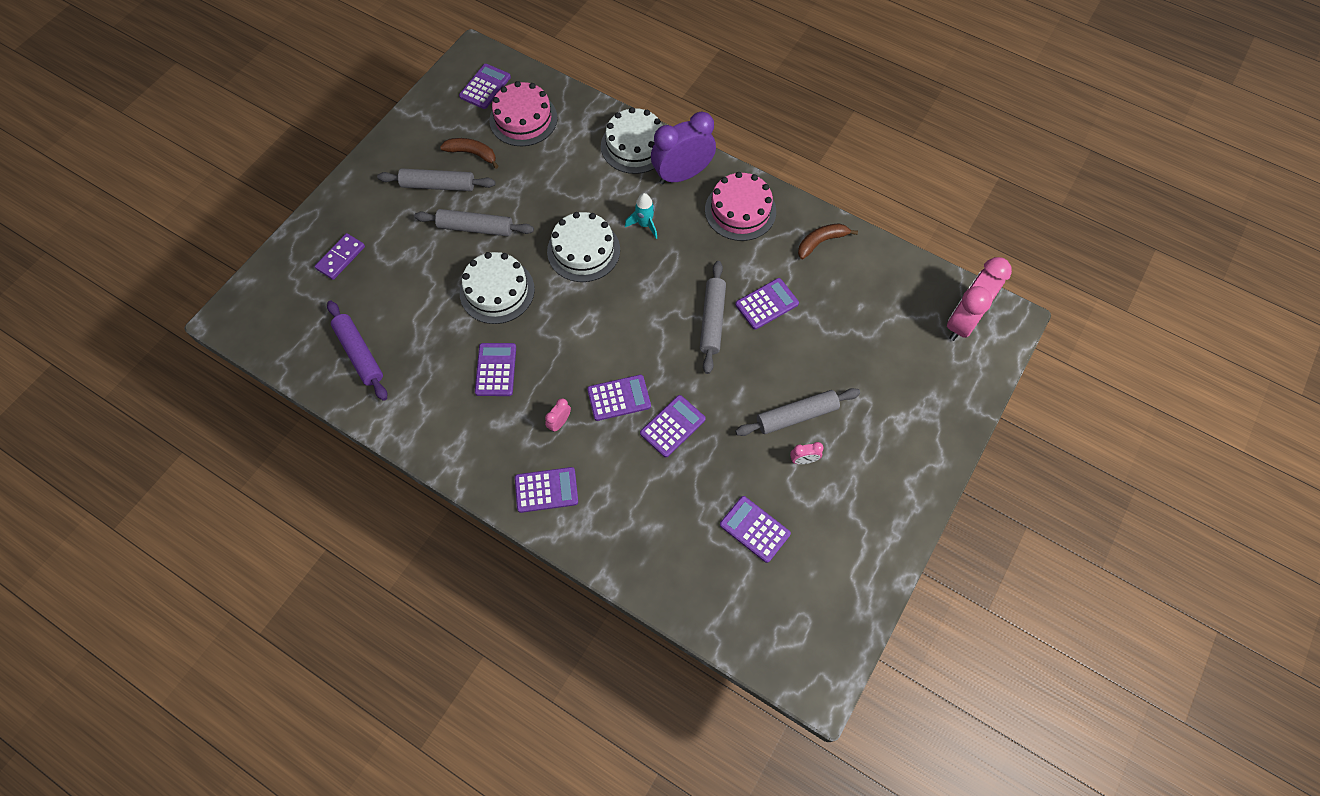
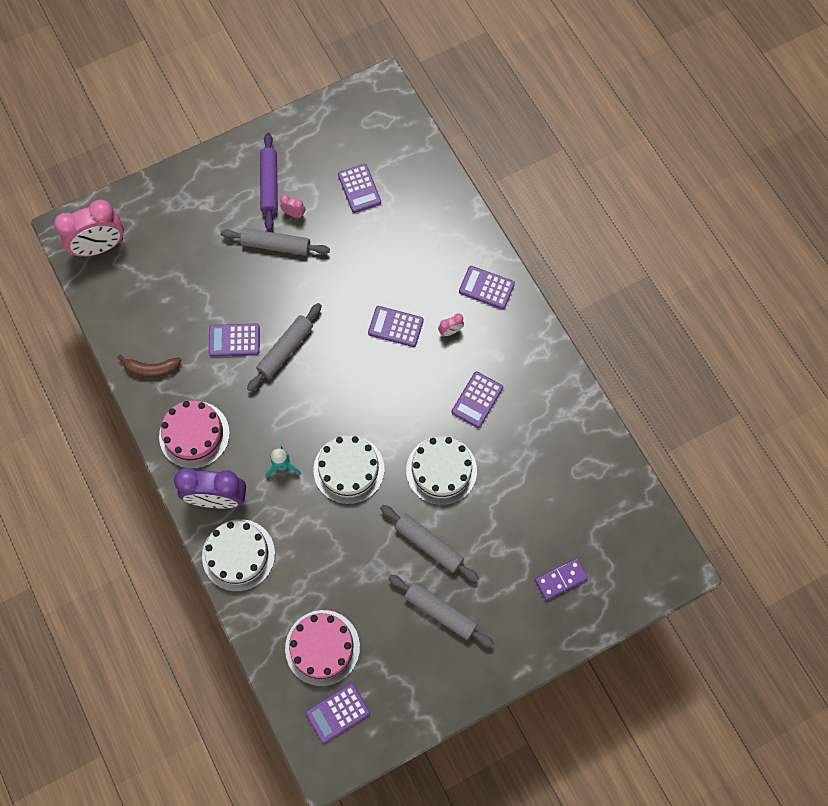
camera: 150 degrees left, 5 degrees up
purple rolling pin [327,301,387,401] -> purple rolling pin moved to [260,133,278,230]
brown banana [440,138,499,169] -> none
purple calculator [640,395,706,457] -> none

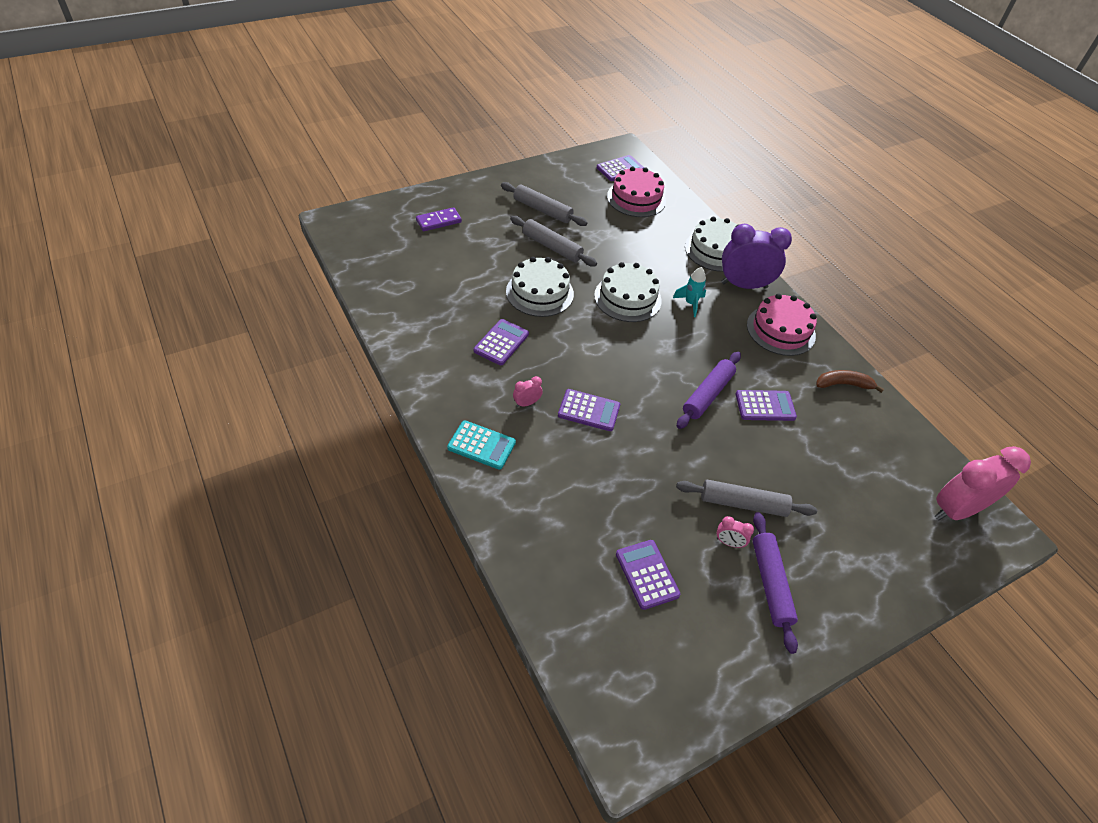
camera: 175 degrees right, 20 degrees down
grey rolling pin [247,303,322,391] -> purple rolling pin [677,352,741,429]
purple calculator [459,266,515,309] -> turquoise calculator [447,421,516,470]

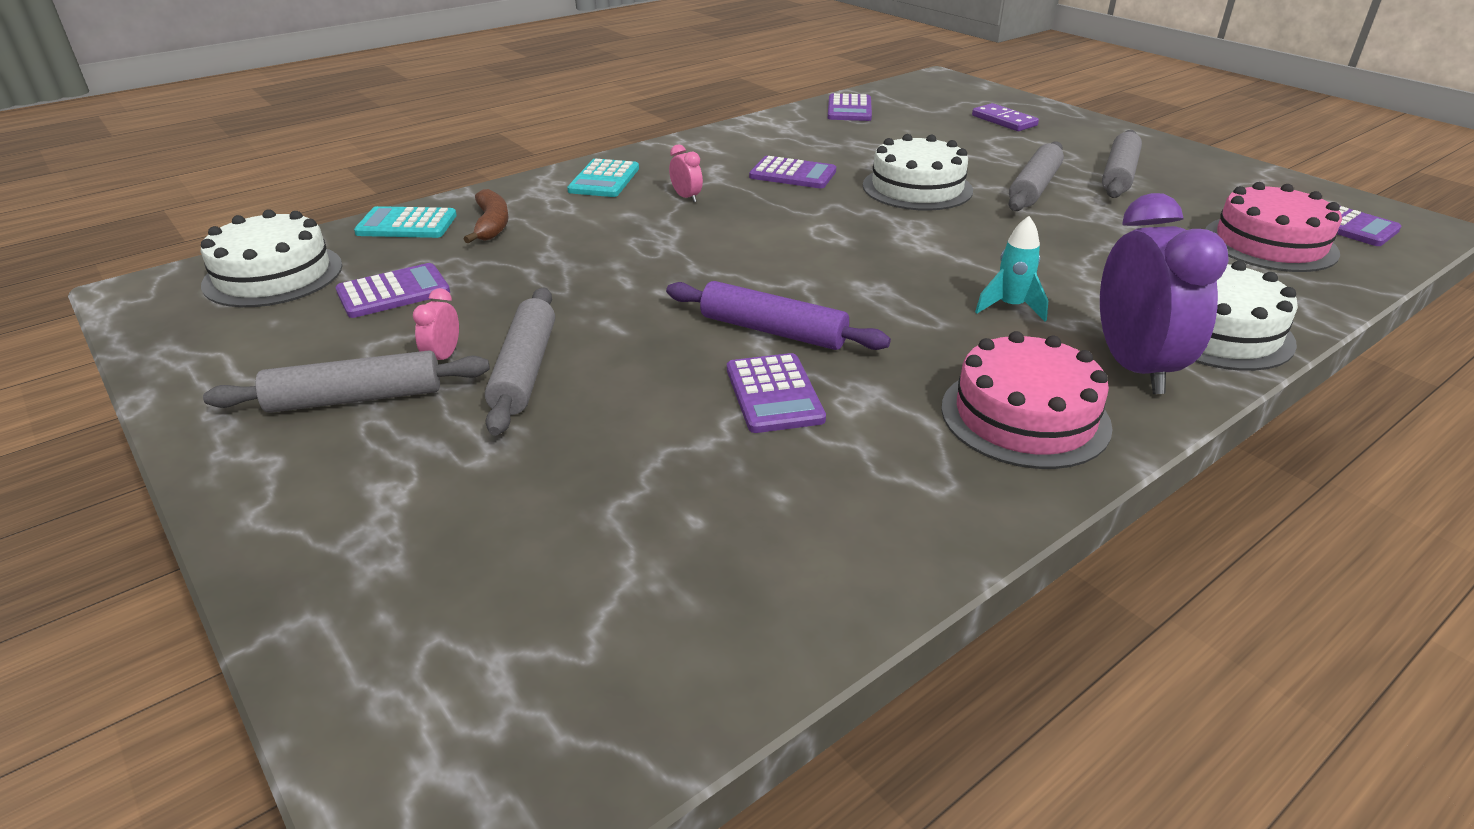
camera: 85 degrees right, 15 degrees down
purple calculator [558,389,620,431] -> purple calculator moved to [828,93,872,121]
white cake [594,262,662,322] -> white cake moved to [201,209,342,307]
purple rolling pin [753,512,798,654] -> grey rolling pin [203,350,490,413]
brown banana [816,370,884,393] -> brown banana moved to [464,189,509,243]
pink clock [934,446,1031,521] -> none
none -> turquoise calculator [354,206,457,238]

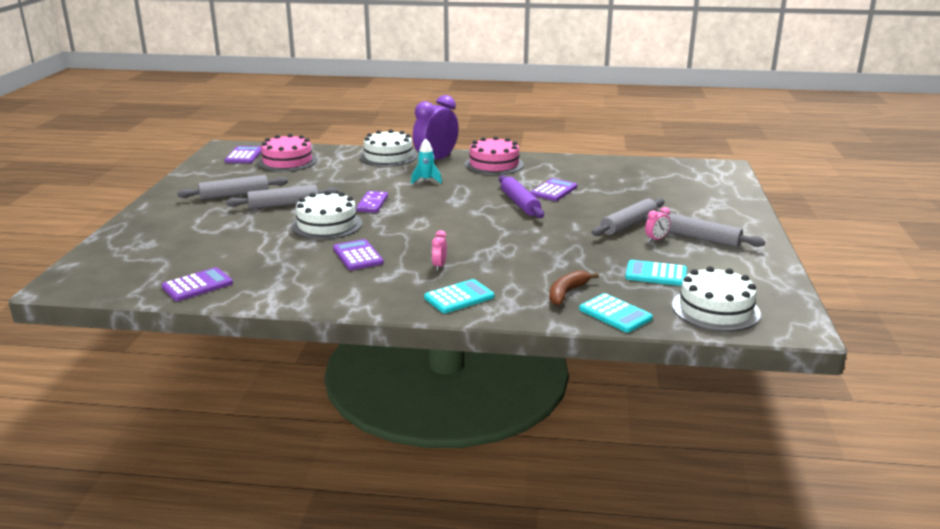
camera: 135 degrees left, 10 degrees down
purple calculator [335,263,450,318] -> turquoise calculator [625,260,687,286]
purple domino [972,103,1039,131] -> purple domino moved to [356,191,388,213]

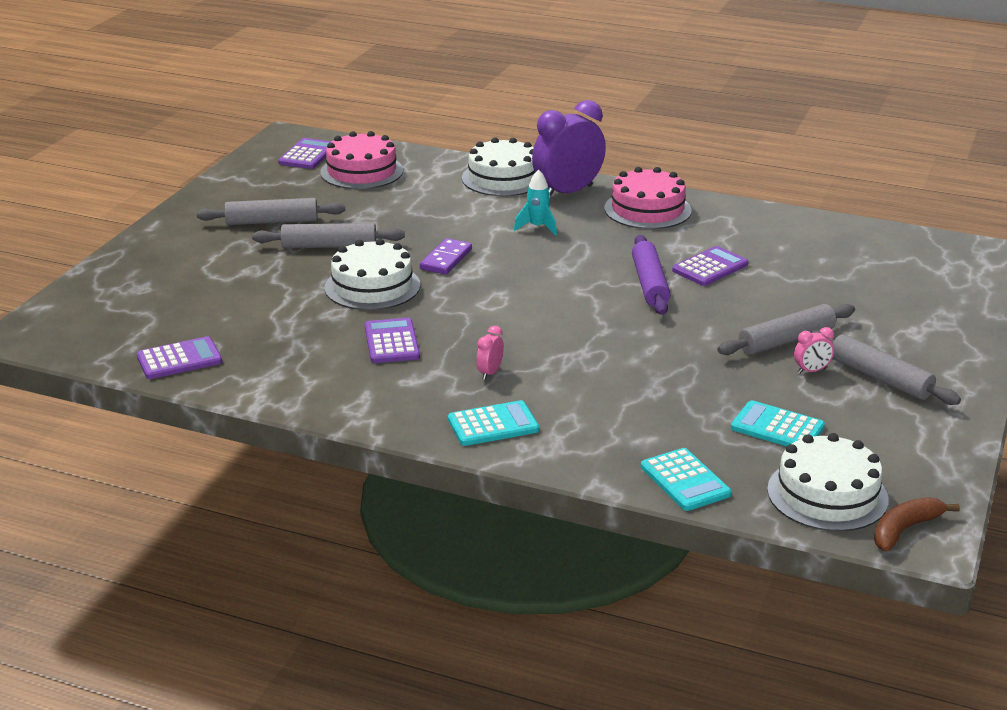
camera: 15 degrees right, 5 degrees up
brown banana [549,270,599,305] -> brown banana moved to [874,497,960,551]

